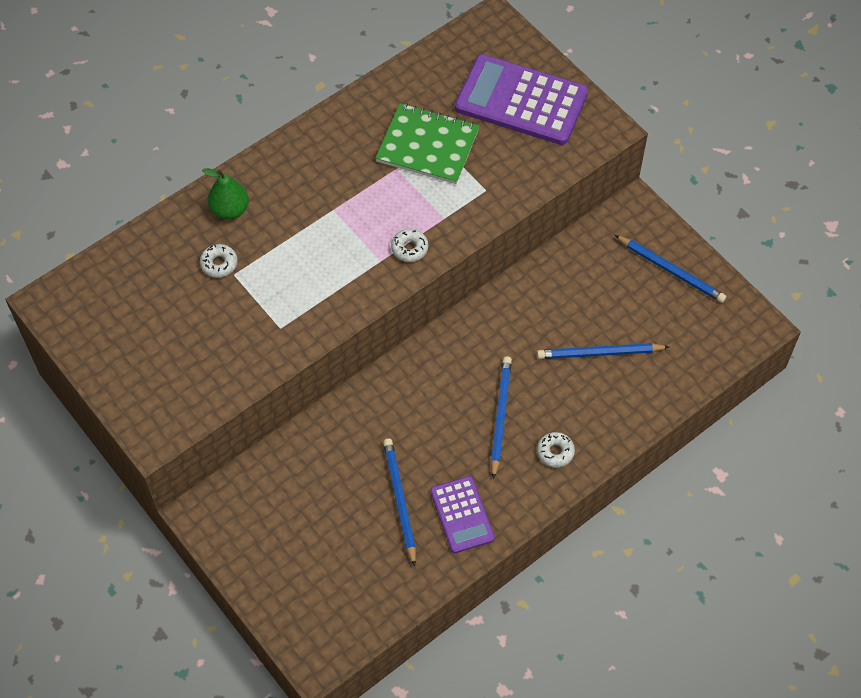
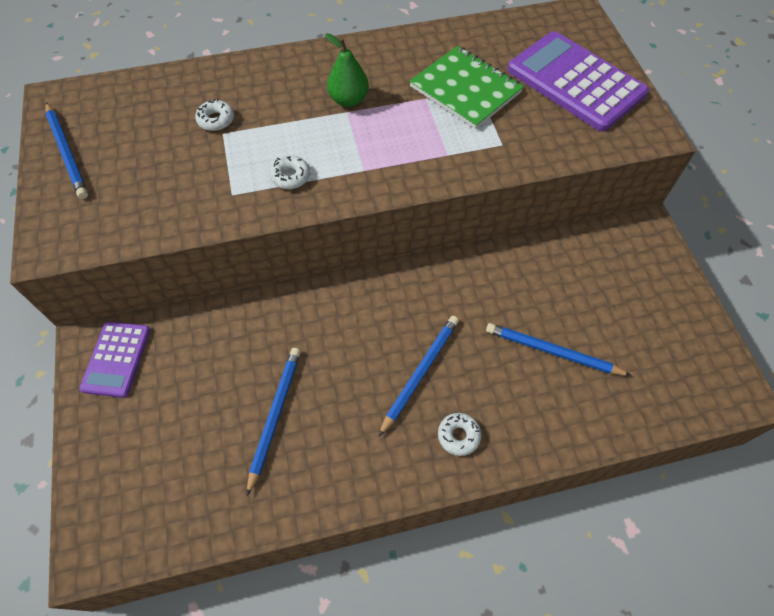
camera: 25 degrees right, 0 degrees up
green pear [202,168,249,220] -> green pear moved to [325,33,369,107]
white donut [391,229,428,262] -> white donut moved to [269,155,310,189]
purple calculator [430,476,495,553] -> purple calculator moved to [79,321,151,398]
blue pencil [615,235,726,303] -> blue pencil moved to [45,102,88,199]

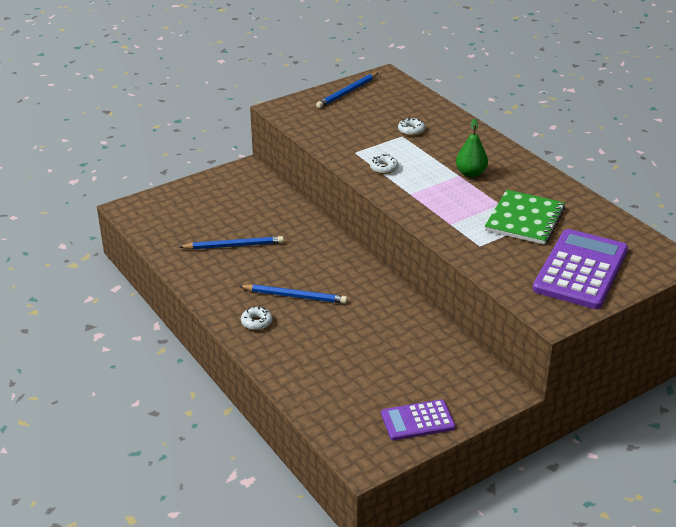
camera: 70 degrees right, 25 degrees down
purple calculator [79,321,151,398] -> purple calculator moved to [381,399,455,441]
blue pencil [486,323,632,376] -> none

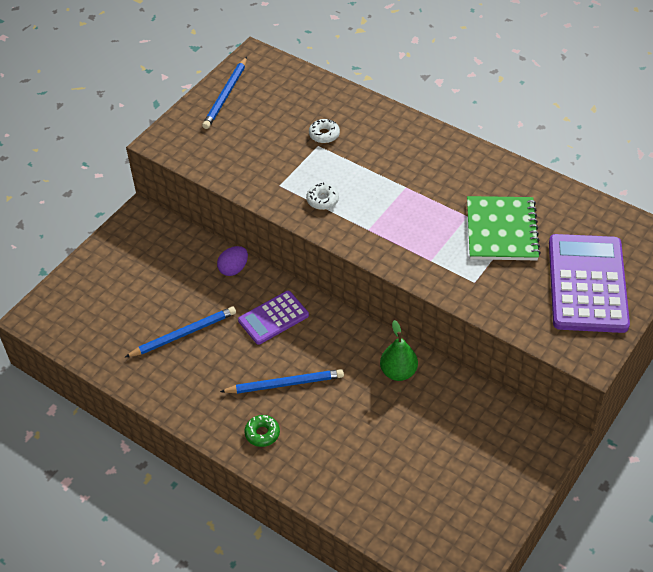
camera: 20 degrees left, 15 degrees up
white donut [241,306,272,330] -> green donut [244,415,280,447]
purple calculator [381,399,455,441] -> purple calculator moved to [238,291,309,345]
green pear [456,118,488,177] -> green pear moved to [380,320,418,381]
none -> purple egg [217,246,248,276]

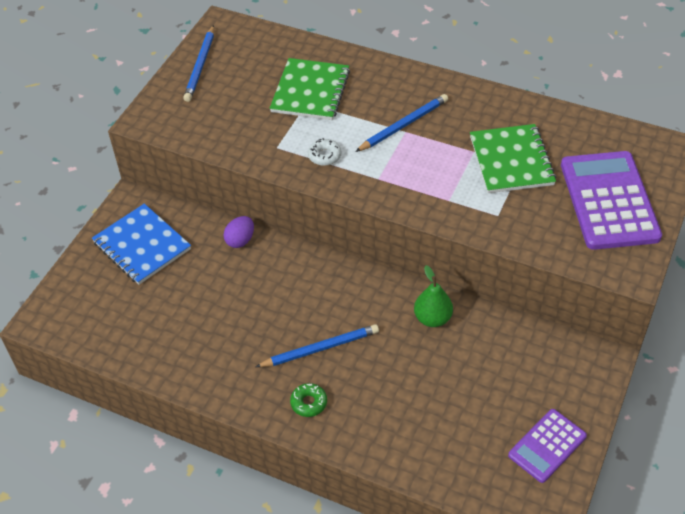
camera: 10 degrees left, 0 degrees up
blue pencil [125,307,236,357] -> blue pencil moved to [355,94,448,152]
purple calculator [238,291,309,345] -> purple calculator moved to [508,409,587,483]
white donut [309,119,340,143] -> green notebook [270,58,350,120]
none -> blue notebook [92,204,191,285]

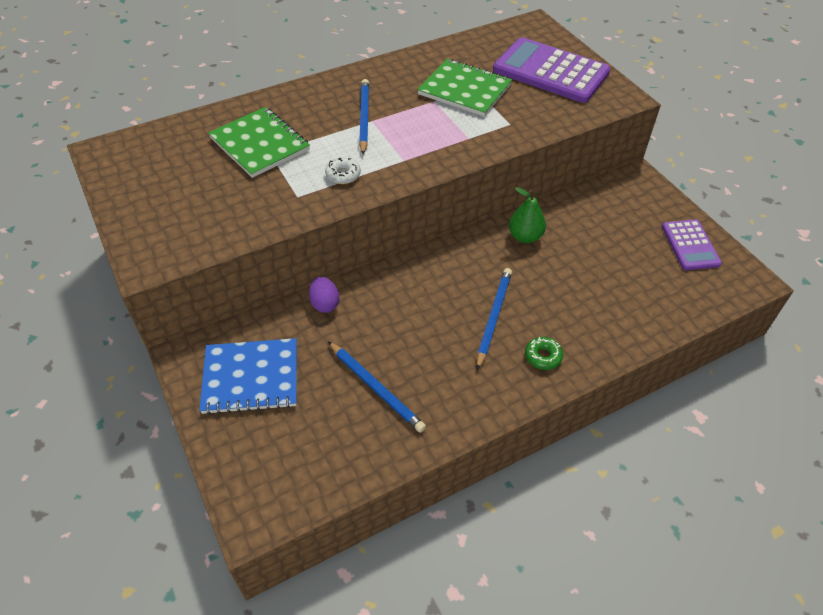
camera: 55 degrees left, 0 degrees up
blue pencil [183,25,214,102] -> blue pencil moved to [328,341,426,433]

